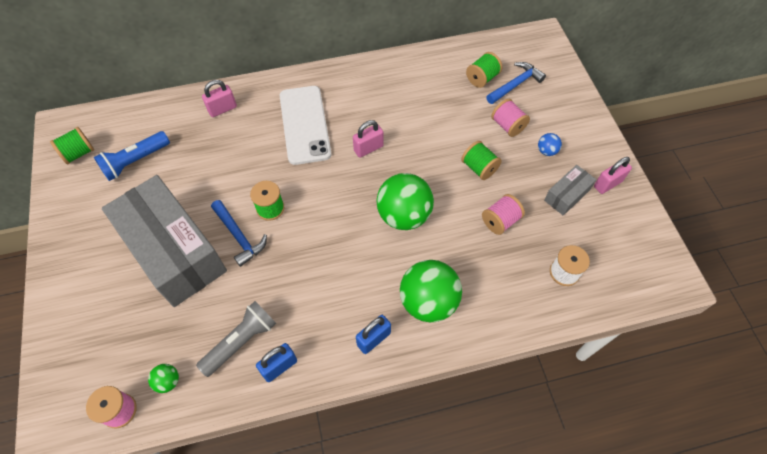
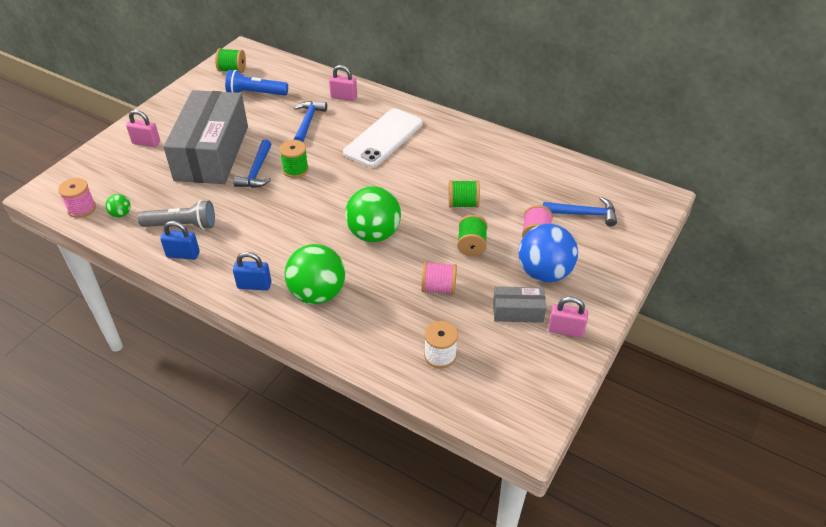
camera: 45 degrees right, 15 degrees down
pink padlock [353,120,383,158] -> pink padlock moved to [126,110,160,147]
green spool [466,52,502,88] -> green spool moved to [448,180,480,208]
blue ball [538,133,562,156] -> blue ball [519,224,578,282], size x2.28
none -> blue hammer [294,101,327,142]

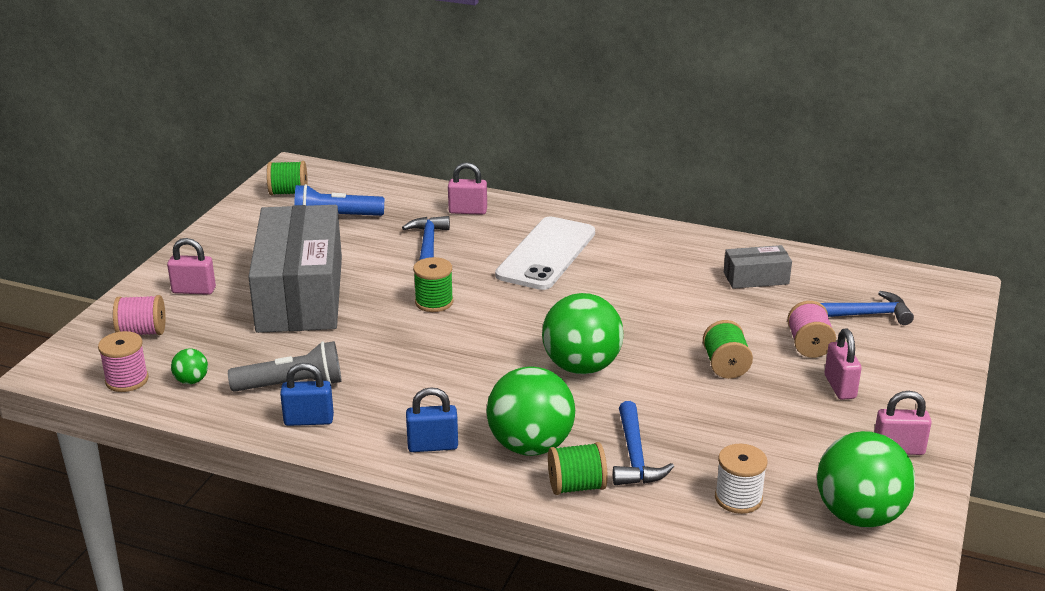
camera: 10 degrees left, 15 degrees down
blue hammer [233,139,271,188] -> blue hammer moved to [613,401,674,485]
pink spool [421,262,457,295] -> pink spool moved to [113,295,166,335]
green spool [448,180,480,208] -> green spool moved to [548,442,608,495]
grey box [493,286,546,323] -> grey box moved to [724,245,792,289]
blue ball [519,224,578,282] -> pink padlock [825,329,862,400]
none -> green ball [817,431,915,528]

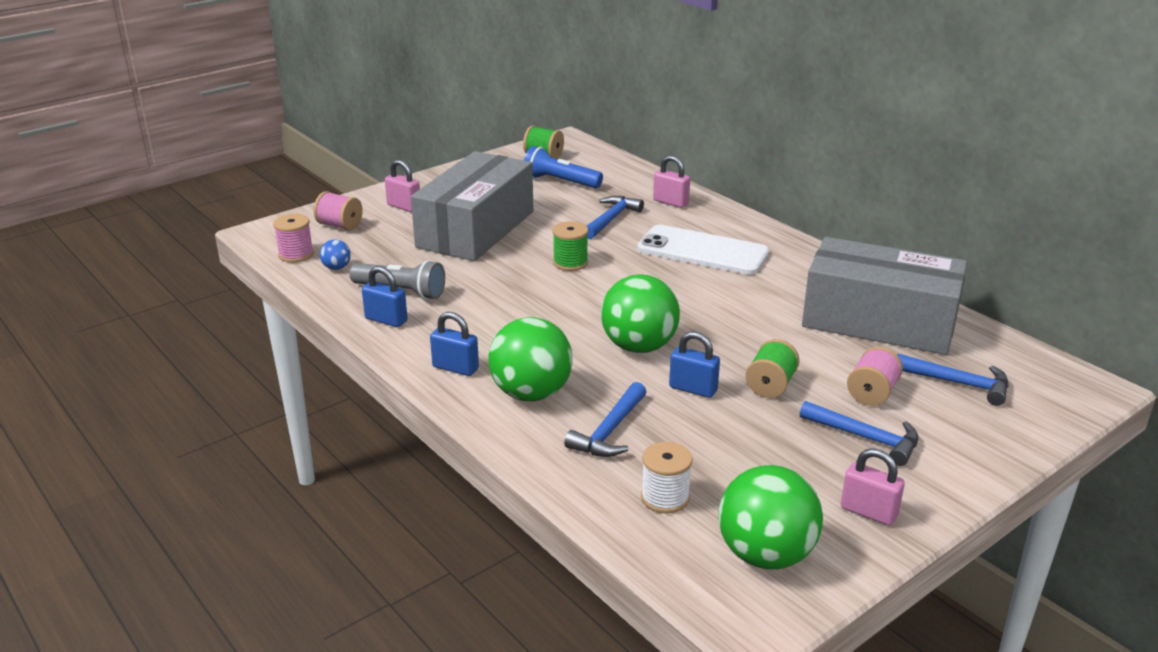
camera: 30 degrees right, 0 degrees up
green ball [171,349,208,384] -> blue ball [320,239,351,270]
white phone [495,216,595,290] -> white phone turned 60 degrees clockwise [637,225,769,275]
green spool [548,442,608,495] -> none
grey box [724,245,792,289] -> grey box [802,237,967,355], size x2.32
pink padlock [825,329,862,400] -> blue hammer [800,401,919,466]
none -> blue padlock [669,331,720,398]

